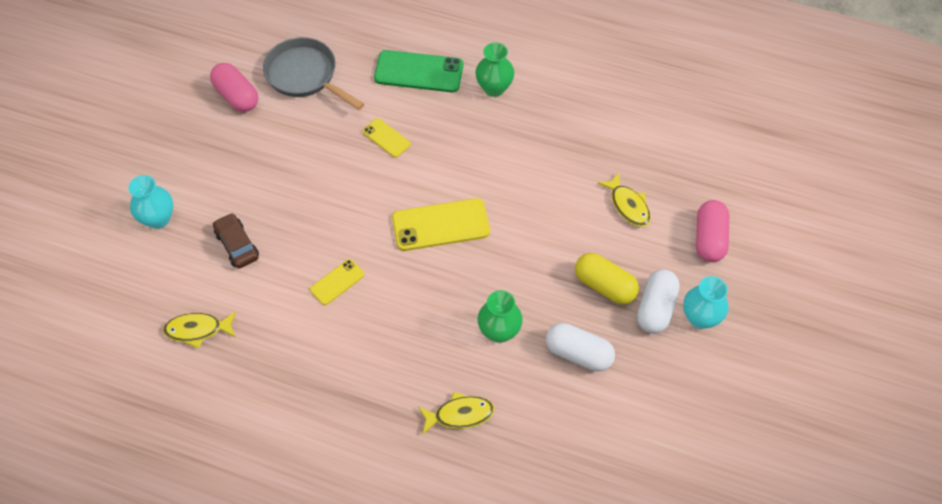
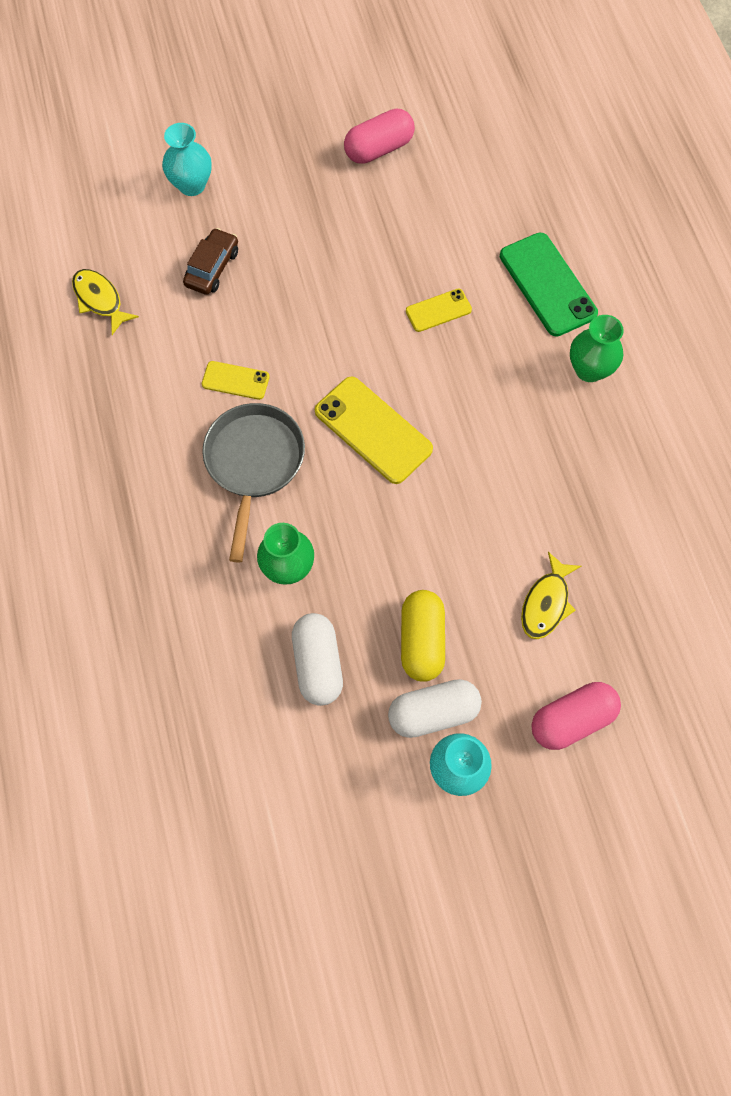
camera: 55 degrees right, 10 degrees up
pink capsule [210,63,258,112] -> pink capsule turned 45 degrees clockwise [344,109,415,164]
grey pan [263,37,364,110] -> grey pan moved to [202,403,305,563]
yellow phone [362,118,411,158] -> yellow phone turned 60 degrees clockwise [406,289,472,332]
yellow fish [418,392,495,434] -> none

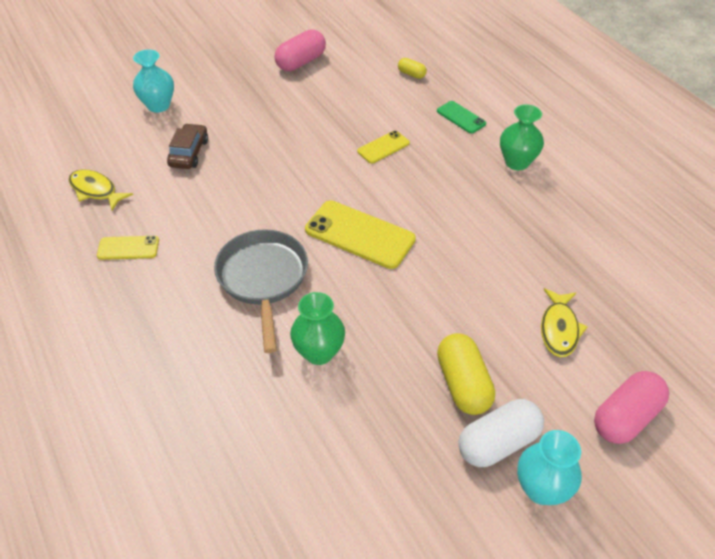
camera: 15 degrees left, 20 degrees down
yellow phone [202,361,270,400] -> yellow phone moved to [97,236,159,260]
white capsule [292,613,343,706] -> none
green phone [500,232,598,336] -> green phone [437,101,486,134], size x0.55
none -> yellow capsule [398,58,427,79]

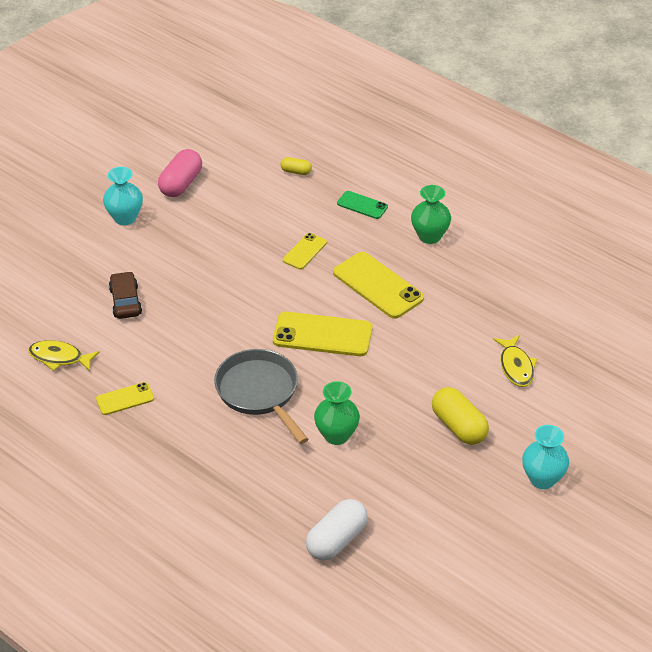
camera: 20 degrees left, 5 degrees down
turquoise vase [133,50,174,113] -> turquoise vase moved to [103,167,143,225]
white capsule [458,399,544,467] -> white capsule moved to [306,499,368,561]
pink capsule [594,371,669,444] -> none
none -> yellow phone [333,252,424,319]

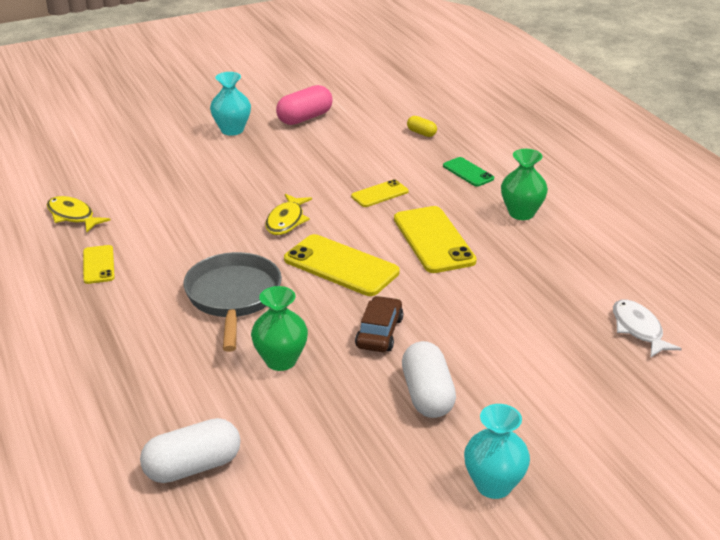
camera: 25 degrees right, 10 degrees down
yellow phone [96,382,154,415] -> yellow phone turned 75 degrees clockwise [83,245,115,284]
brown car [109,271,142,319] -> brown car moved to [355,296,403,352]
yellow capsule [432,387,489,445] -> white capsule [402,341,456,418]
yellow fish [493,335,537,387] -> yellow fish moved to [265,194,312,235]
none -> white fish [613,299,682,358]

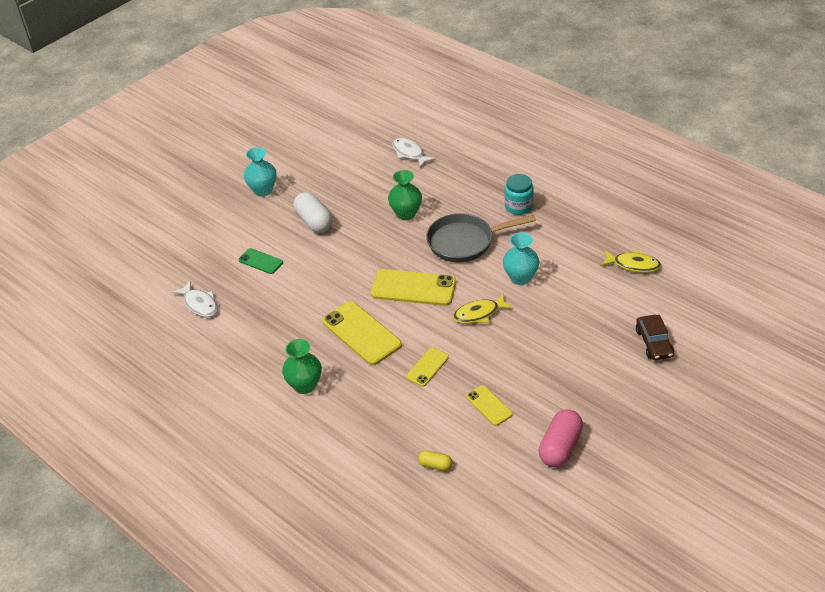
camera: 160 degrees right, 10 degrees up
yellow phone [83,245,115,284] -> yellow phone moved to [466,385,513,426]
white capsule [140,418,240,483] -> white fish [392,138,436,168]
grey pan [183,252,282,352] -> grey pan turned 105 degrees clockwise [426,213,536,262]
turquoise vase [210,72,251,136] -> turquoise vase moved to [503,232,539,285]
yellow fish [265,194,312,235] -> yellow fish turned 105 degrees counterclockwise [453,294,514,324]
brown car [355,296,403,352] -> brown car moved to [636,315,674,360]
green phone [443,157,494,187] -> green phone moved to [239,248,283,274]
none -> turquoise jar [505,174,534,215]

